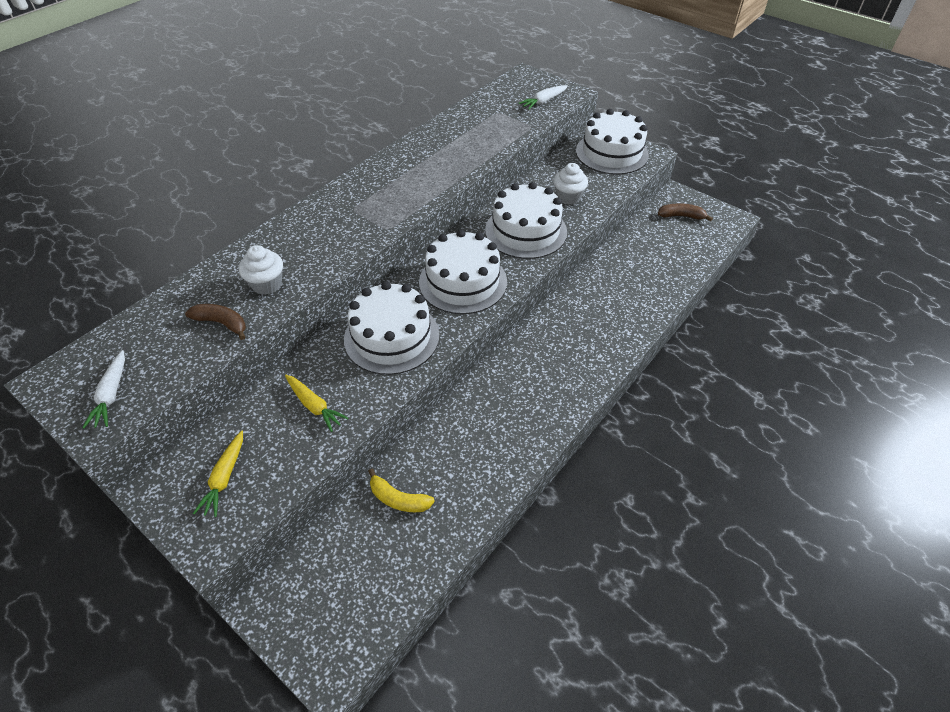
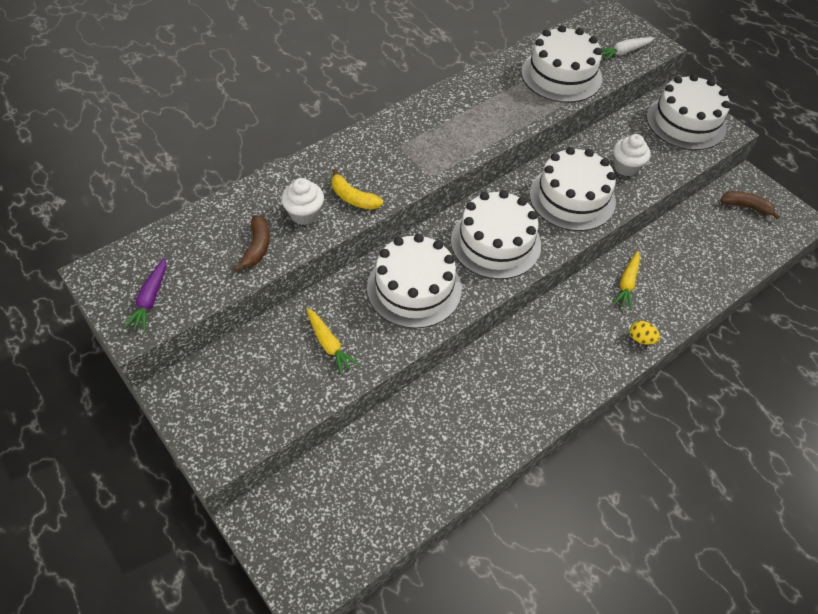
camera: 10 degrees right, 5 degrees up
white carrot [82,350,125,428] -> purple carrot [124,258,166,332]
brown banana [185,304,246,340] -> brown banana turned 60 degrees clockwise [234,215,270,271]
yellow carrot [193,430,243,517] -> yellow carrot moved to [613,251,640,310]
yellow banana [368,469,435,512] -> yellow banana moved to [332,169,383,210]
none -> white cake [521,25,602,103]
none -> yellow egg [630,321,660,345]

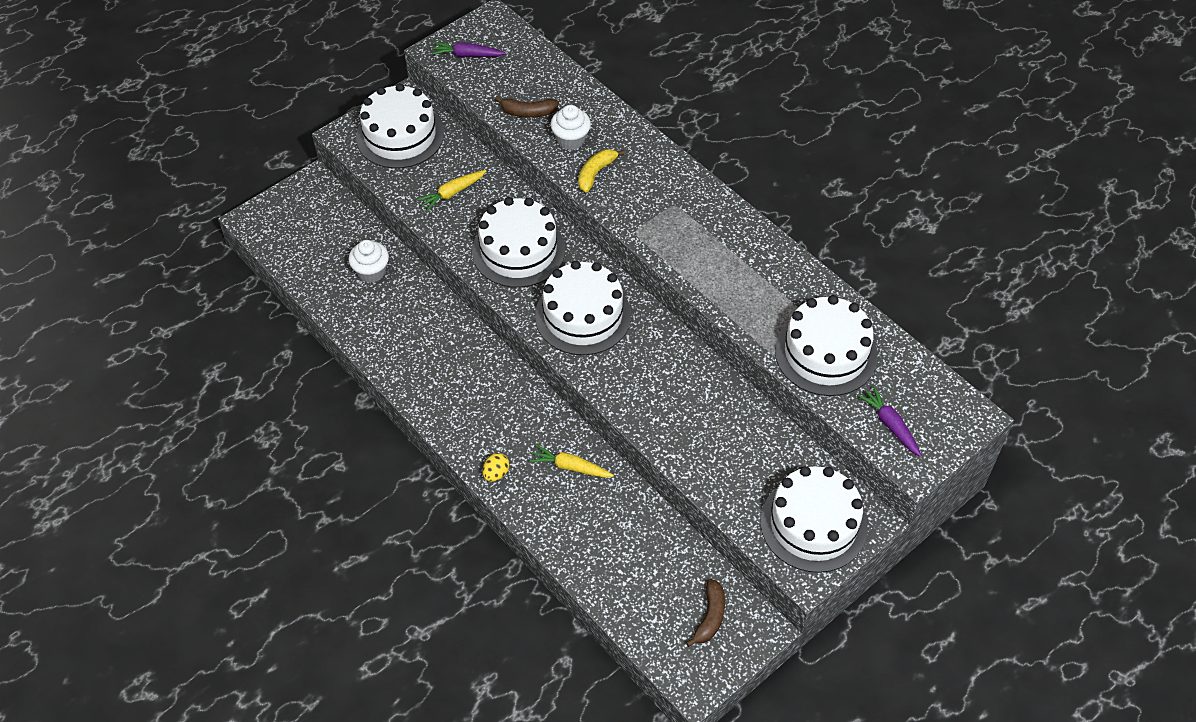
camera: 90 degrees right, 0 degrees up
white cake [529,147,616,231] -> white cake moved to [356,84,444,169]
white carrot [601,37,655,61] -> purple carrot [857,386,922,457]
white cupcake [613,134,651,176] -> white cupcake moved to [348,240,389,283]

